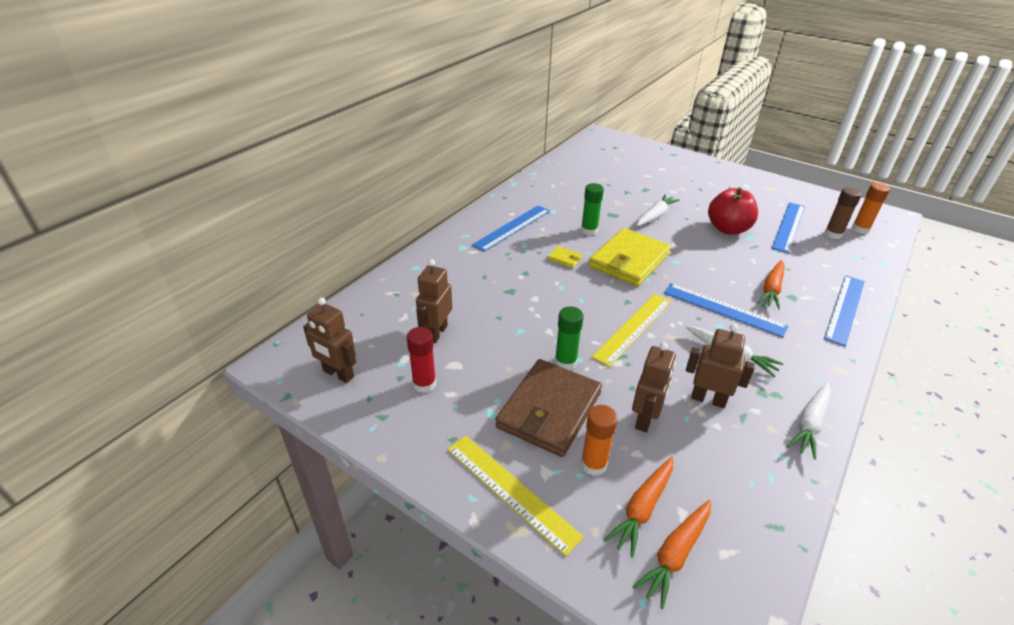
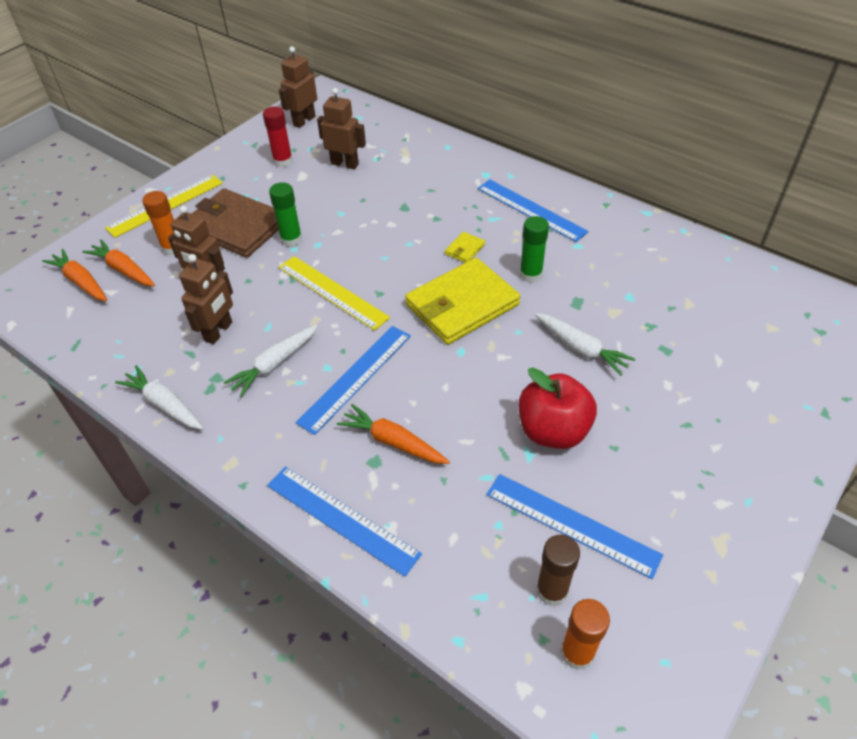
camera: 95 degrees right, 10 degrees up
yellow wallet [589,228,671,286] -> yellow wallet turned 75 degrees counterclockwise [405,258,520,345]

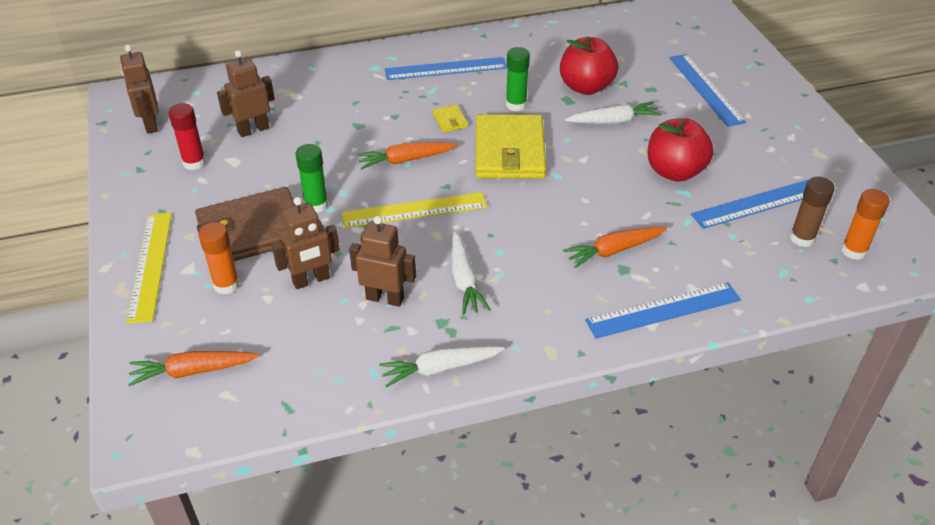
camera: 55 degrees left, 5 degrees down
orange carrot [82,239,155,286] -> orange carrot moved to [356,142,457,169]
brown robot [179,254,233,344] -> brown robot turned 45 degrees counterclockwise [349,216,416,307]
blue ruler [295,326,411,435] -> blue ruler moved to [669,54,746,127]
none -> red apple [560,37,618,95]

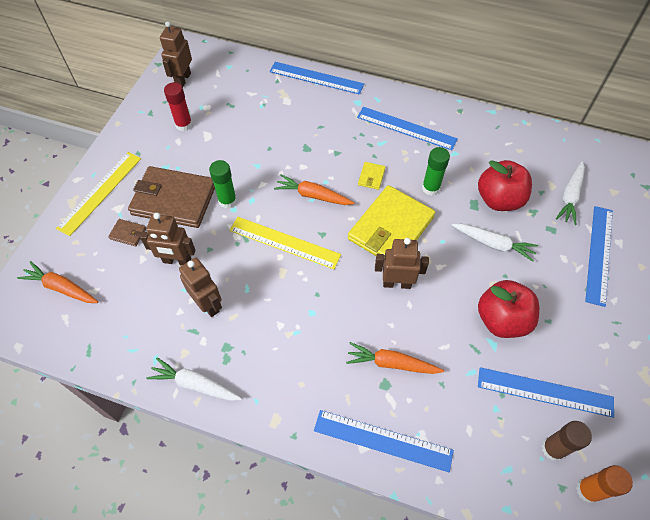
camera: 35 degrees right, 15 degrees up
orange glue stick [198,222,240,294] -> brown wallet [108,219,146,247]
brown robot [217,50,275,137] -> brown robot moved to [375,238,429,289]
white carrot [452,231,491,315] -> white carrot moved to [556,161,585,225]
none -> blue ruler [269,62,364,95]

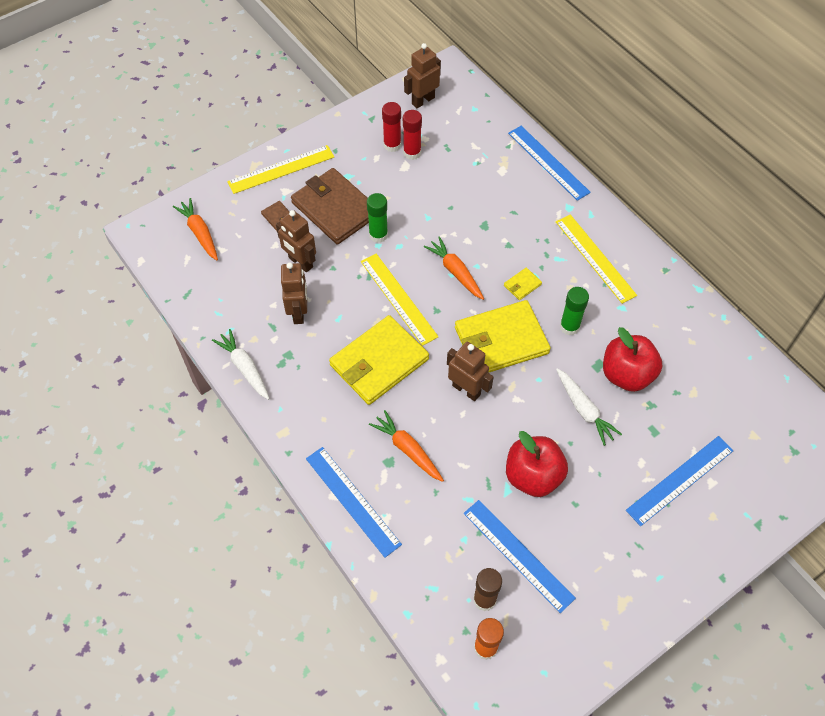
camera: 35 degrees right, 0 degrees up
blue ruler [357,107,457,150] -> yellow ruler [556,214,637,304]
white carrot [556,161,585,225] -> none
none -> yellow wallet [329,315,429,405]
none -> red glue stick [403,110,422,160]

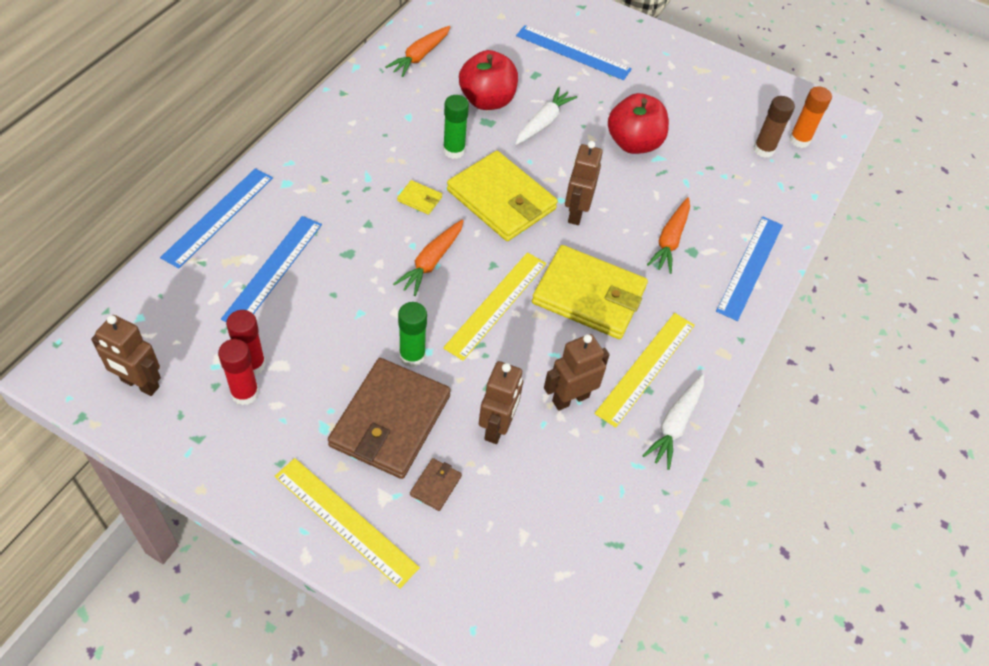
camera: 120 degrees left, 5 degrees down
orange carrot [173,198,218,261] -> orange carrot moved to [385,26,451,77]
blue ruler [463,500,576,613] -> blue ruler moved to [221,216,322,322]
yellow ruler [556,214,637,304] -> yellow ruler moved to [595,313,695,428]

